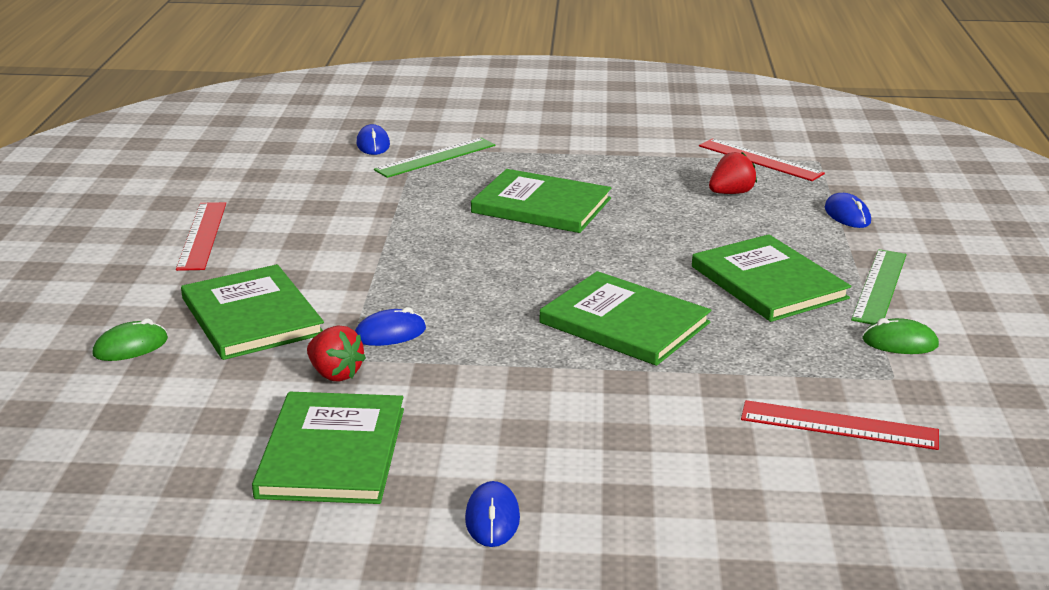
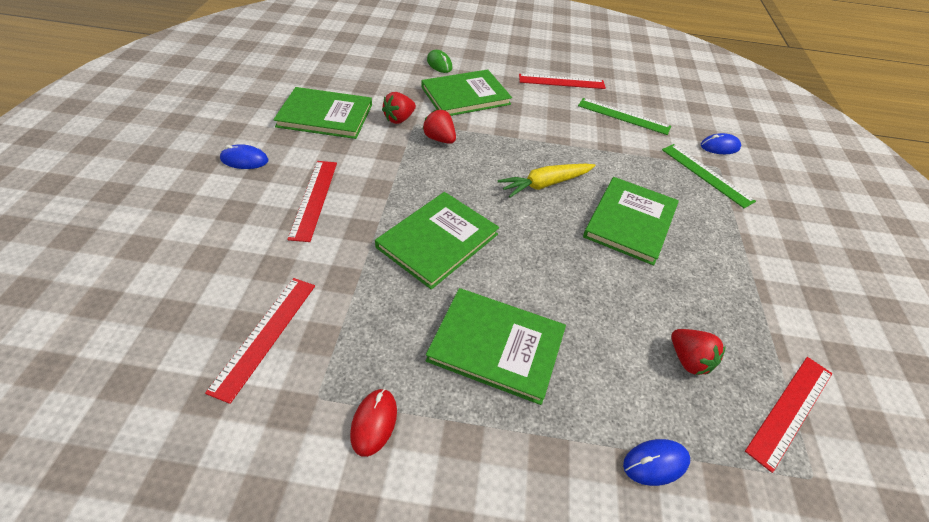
camera: 90 degrees right, 20 degrees up
blue mouse [355,307,426,346] -> red strawberry [422,110,456,144]
green book [692,234,851,322] -> green book turned 45 degrees clockwise [426,288,566,405]
green ruler [851,249,906,324] -> green ruler moved to [578,98,671,135]
green mouse [862,318,939,354] -> red mouse [350,389,397,457]
none -> red ruler [287,161,337,242]
none -> yellow carrot [498,164,595,198]

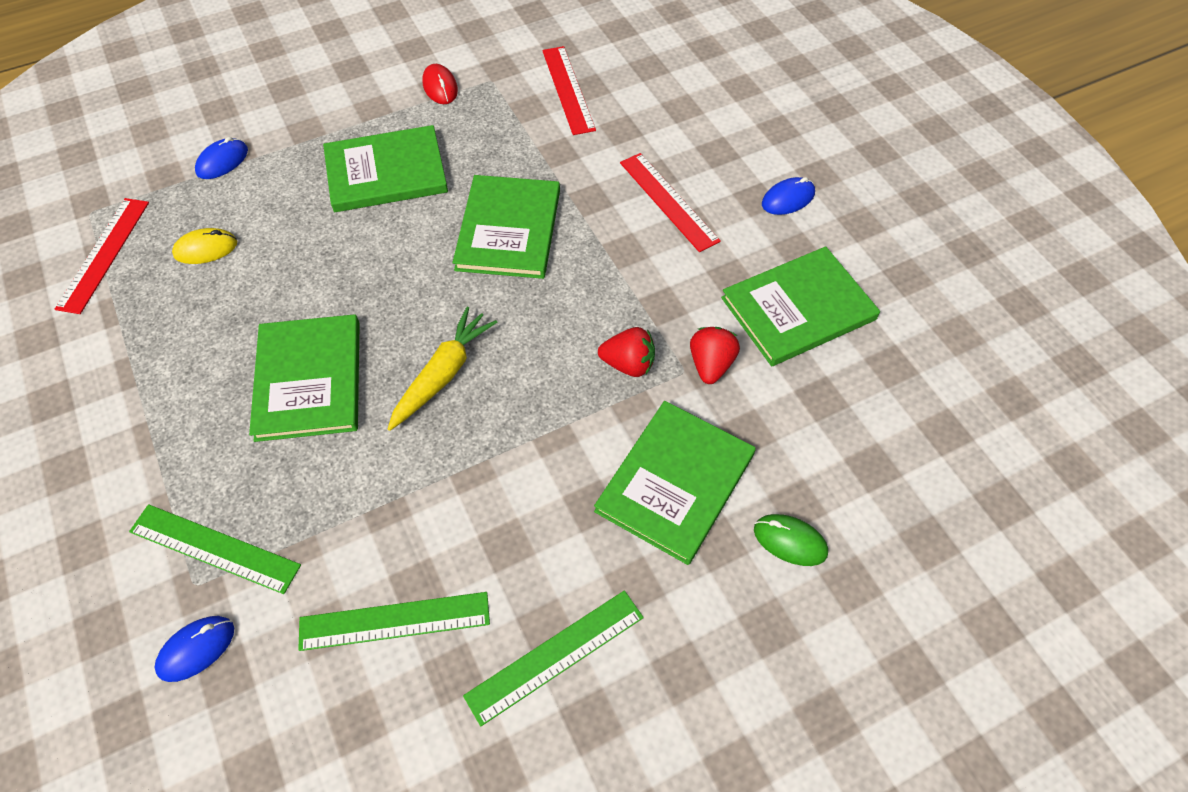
camera: 150 degrees right, 10 degrees up
red ruler [519,74,606,89] -> green ruler [463,590,644,726]
red strawberry [671,329,726,375] -> yellow mouse [172,228,237,264]

